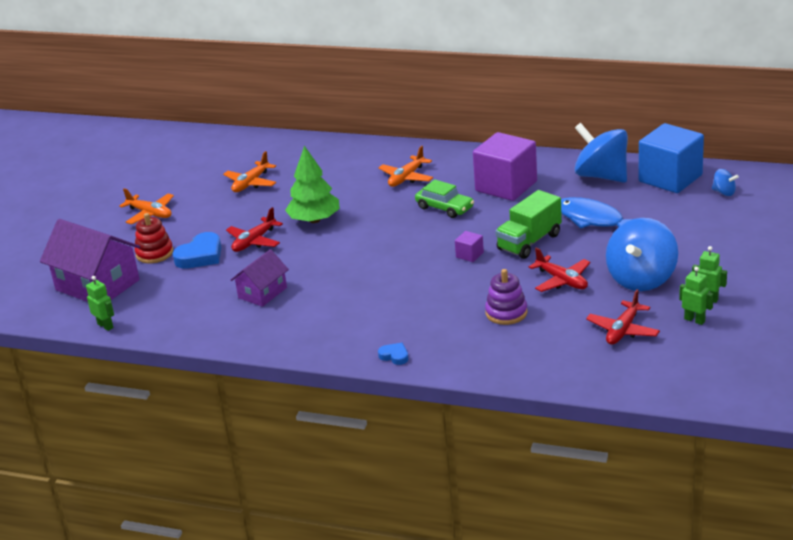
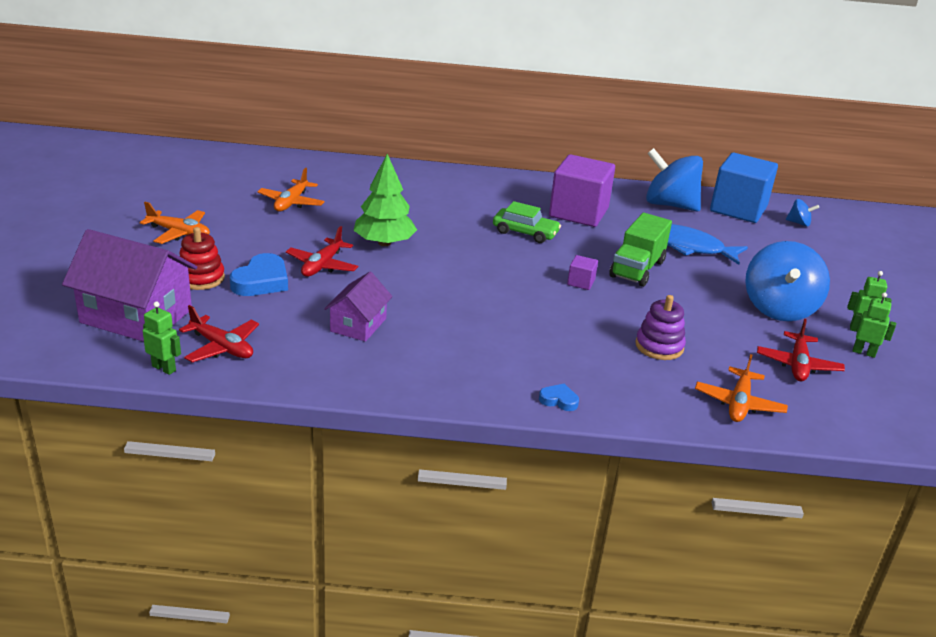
camera: 20 degrees left, 0 degrees up
orange plane [378,146,433,187] -> orange plane moved to [695,354,788,422]
red plane [528,247,590,292] -> red plane moved to [179,305,259,362]

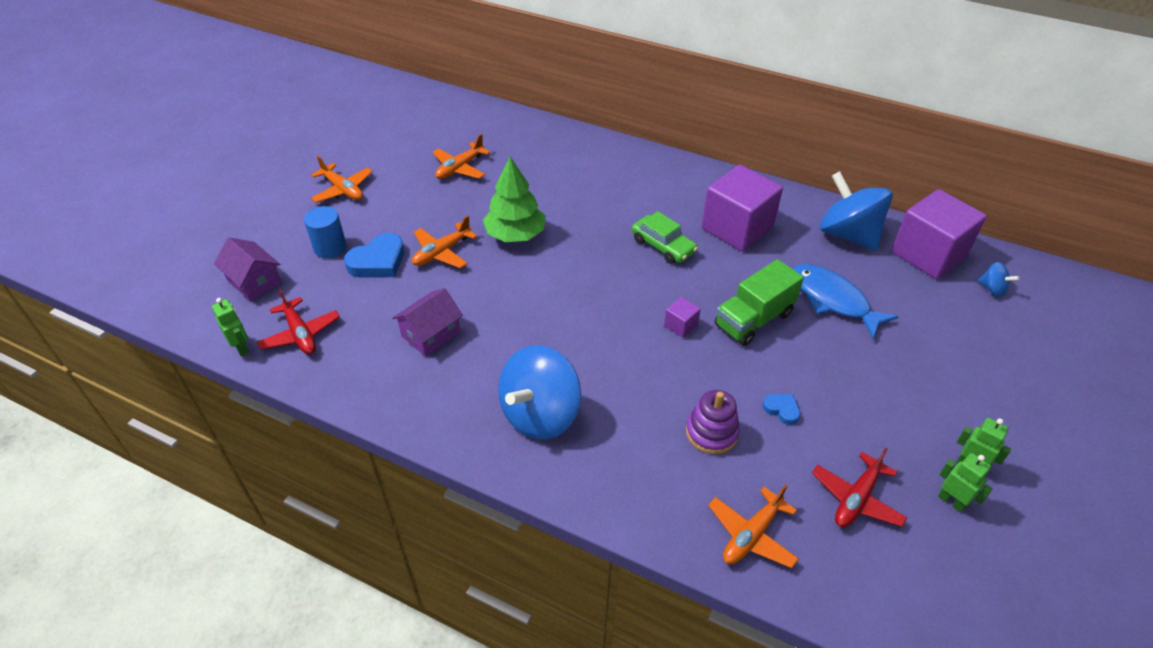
camera: 25 degrees right, 15 degrees up
purple house [62,229,197,342] -> purple house [214,237,282,301], size x0.57
red stacking toy [180,227,225,290] -> blue cylinder [304,206,346,258]
red plane [286,226,358,277] -> orange plane [412,216,477,268]
blue heart [539,384,579,411] -> blue heart moved to [763,394,800,425]
blue cube [710,153,778,223] -> purple cube [891,189,987,279]
blue spinning top [745,241,830,321] -> blue spinning top moved to [498,345,581,440]

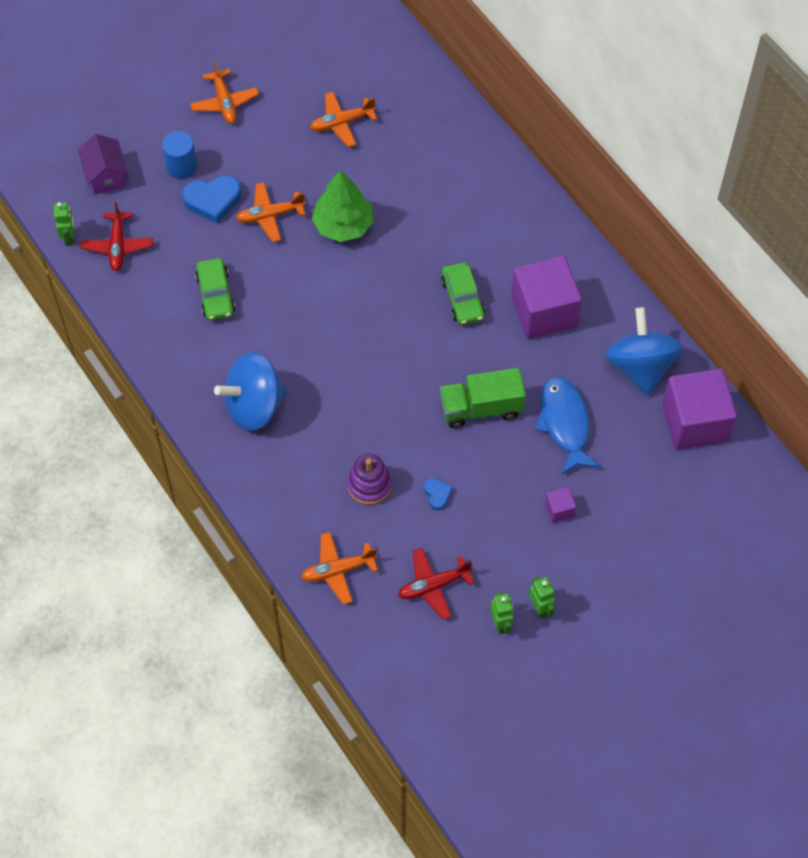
camera: 30 degrees right, 15 degrees up
purple house [392,288,463,356] -> green car [195,258,235,320]
purple cube [664,297,701,338] -> purple cube moved to [545,487,576,523]
blue spinning top [978,262,1020,297] -> none

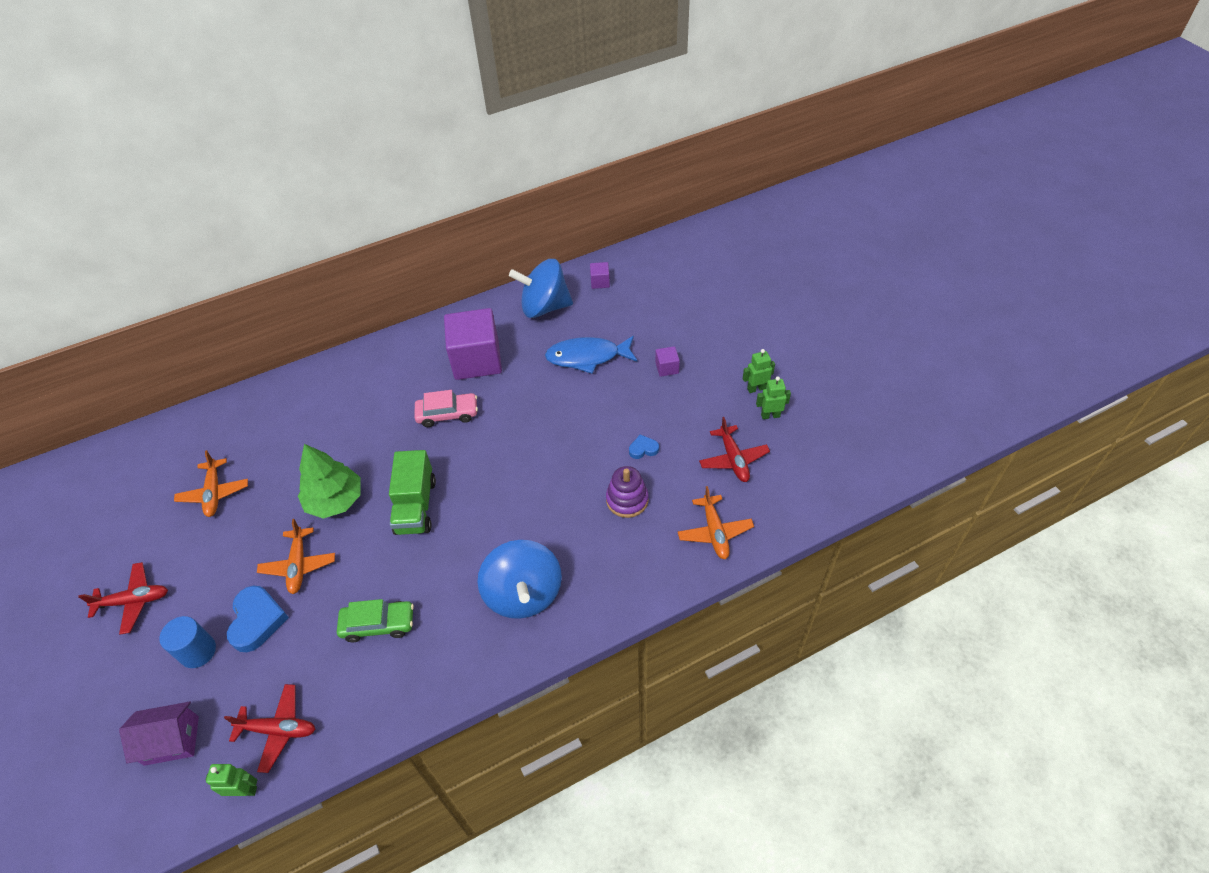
camera: 80 degrees left, 10 degrees down
orange plane [190,61,259,124] -> red plane [78,562,168,634]
green truck [440,368,526,428] -> green truck moved to [389,450,436,535]
green car [441,262,485,325] -> pink car [415,390,478,427]
purple cube [662,369,737,450] -> purple cube [590,262,610,289], size x0.42

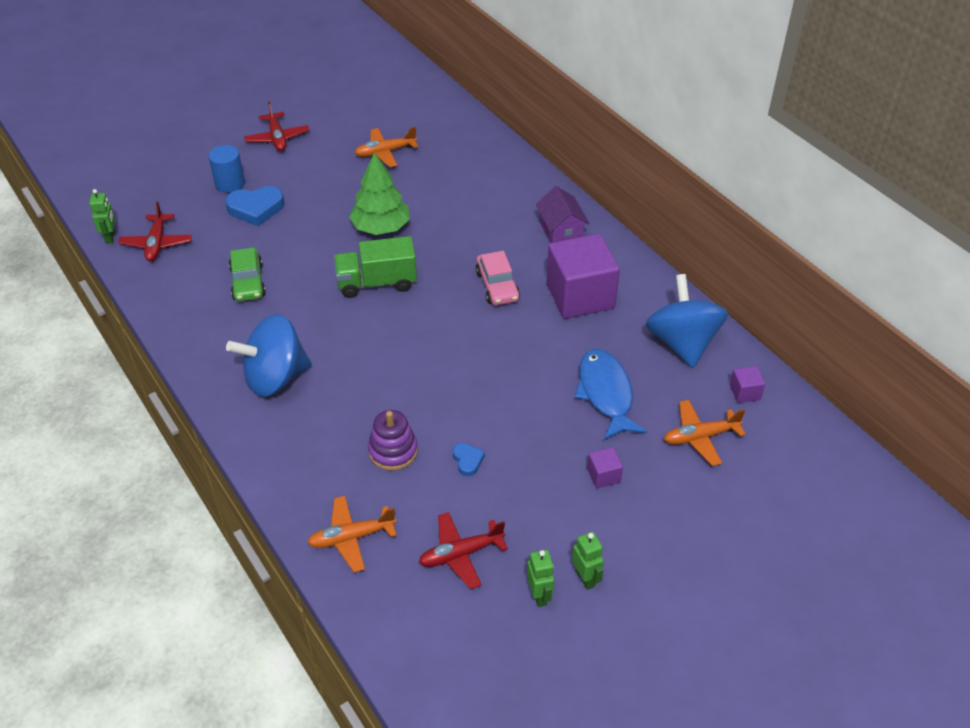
camera: 80 degrees right, 5 degrees down
purple house [119,702,199,766] -> purple house moved to [536,186,590,243]
orange plane [257,519,335,594] -> orange plane moved to [664,400,746,466]

